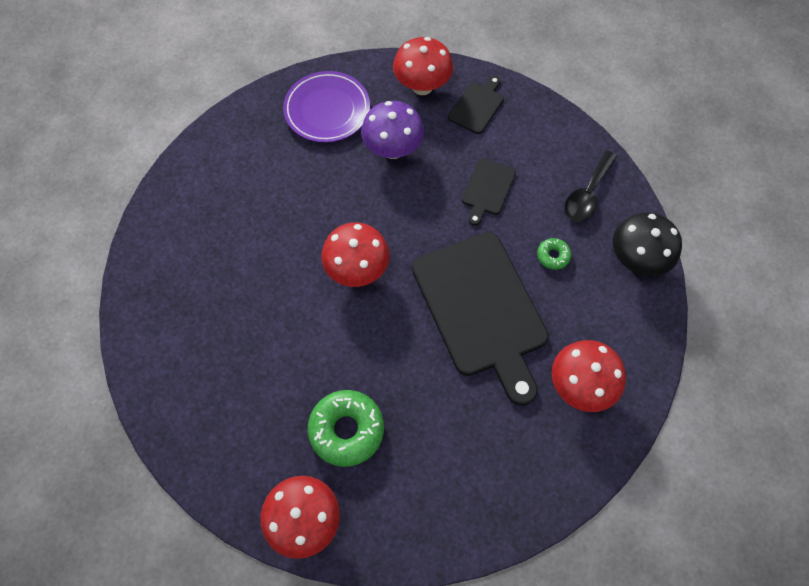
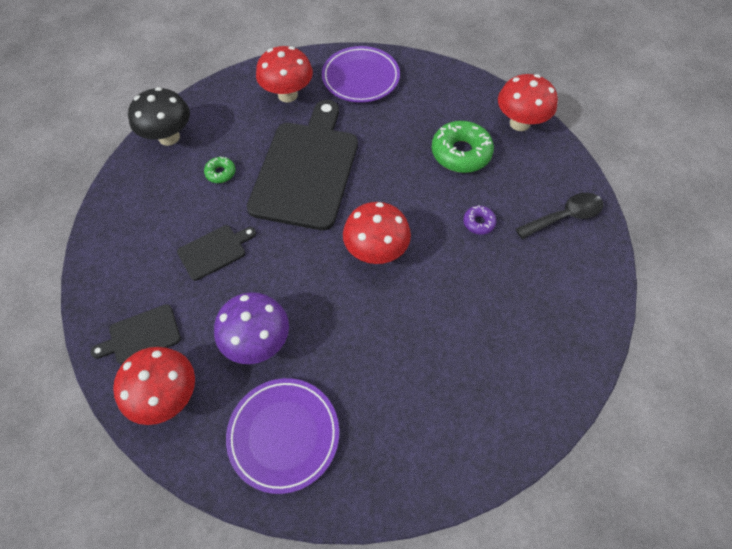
camera: 145 degrees left, 5 degrees down
black spoon [564,150,617,222] -> black spoon moved to [516,193,603,239]
none -> purple plate [322,46,400,103]
none -> purple donut [463,205,497,235]

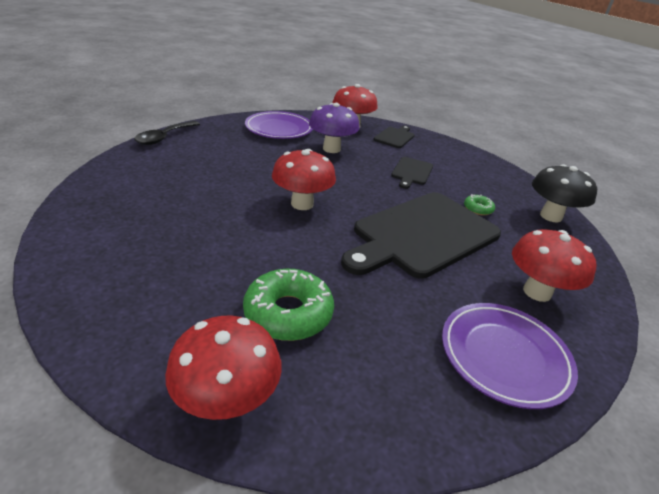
camera: 140 degrees right, 25 degrees down
black cutting board [247,100,358,231] -> black cutting board turned 75 degrees clockwise [341,192,501,279]
purple donut [463,205,497,235] -> none
black spoon [516,193,603,239] -> black spoon moved to [134,121,200,145]

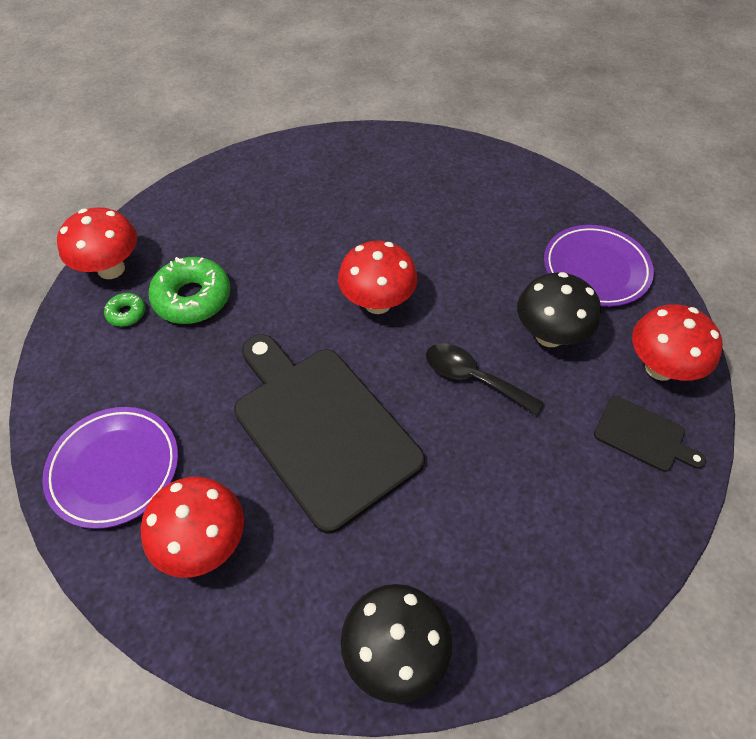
camera: 95 degrees right, 20 degrees up
black spoon [134,121,200,145] -> black spoon moved to [426,343,544,415]
purple mushroom [309,103,360,153] -> black mushroom [517,272,601,347]
black cutting board [391,157,433,189] -> none
green donut [464,194,495,215] -> green donut moved to [104,293,146,327]

